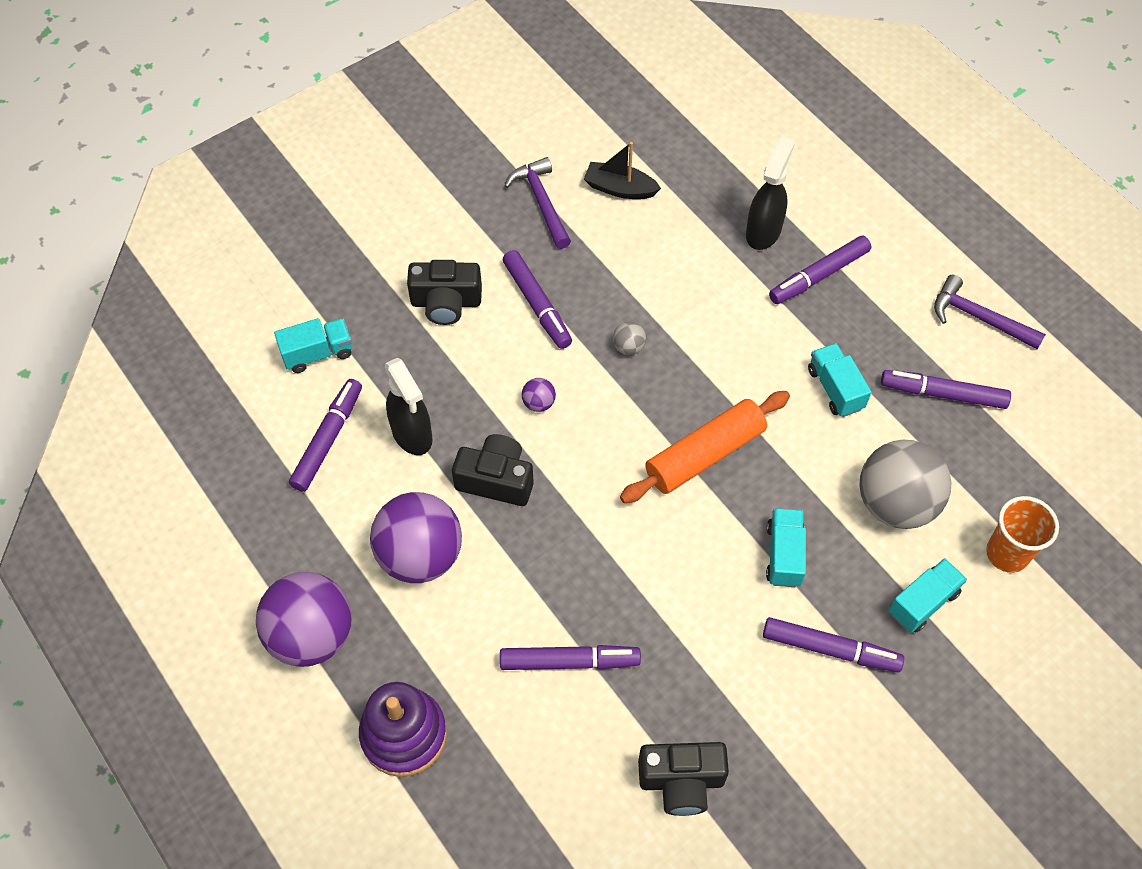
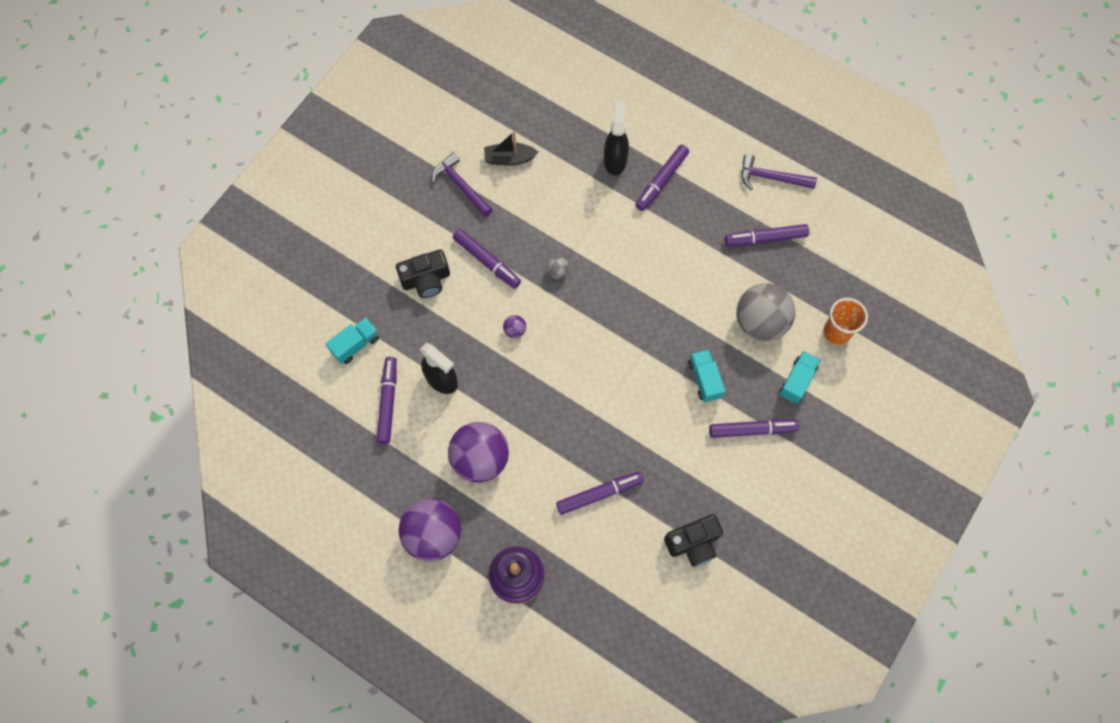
camera: 20 degrees left, 10 degrees up
black camera [452,434,534,506] -> none
orange rolling pin [620,391,790,503] -> none
turquoise truck [808,343,872,417] -> none

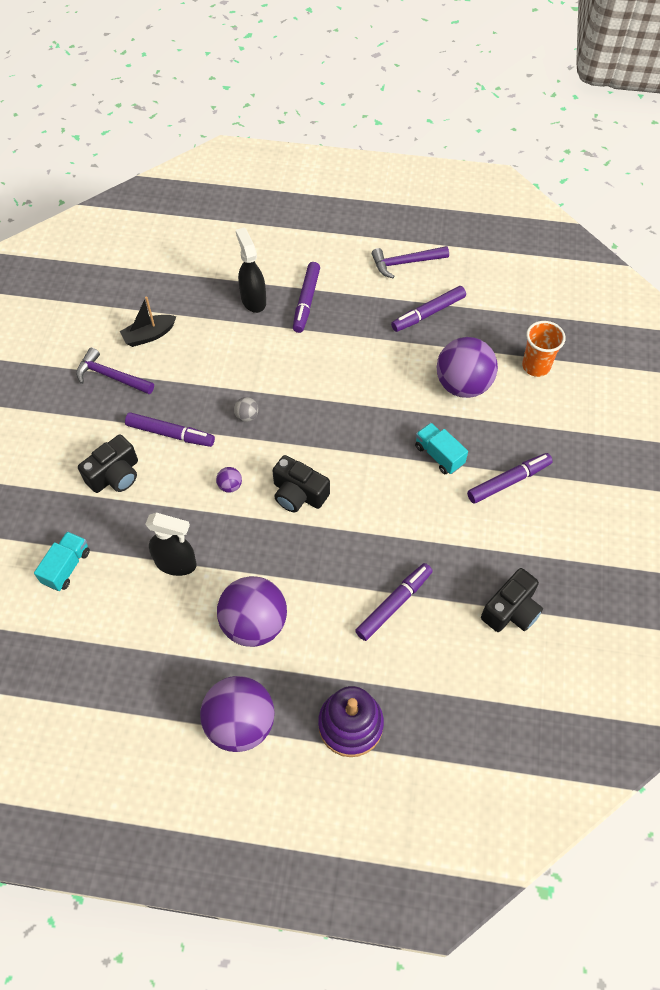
camera: 25 degrees left, 10 degrees down
purple marker [377,357,397,444] -> none
grey ball [737,283,795,341] -> purple ball [437,337,498,398]
turquoise truck [779,351,821,404] -> none
none -> black camera [272,455,330,513]

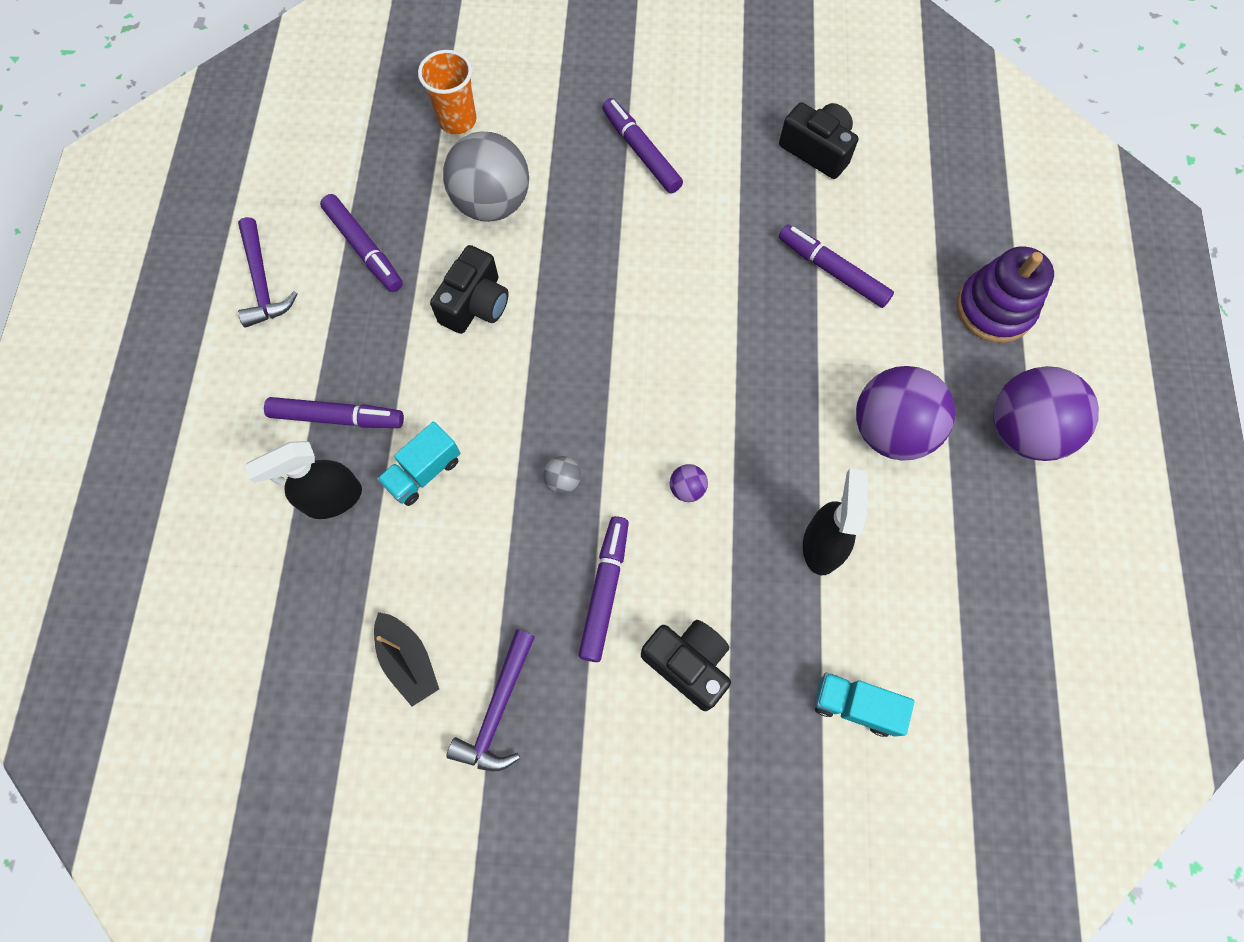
camera: 95 degrees left, 10 degrees up
black camera [272,455,330,513] -> black camera moved to [430,245,509,334]
turquoise truck [415,423,468,474] -> turquoise truck moved to [377,422,460,506]
purple ball [437,337,498,398] -> grey ball [443,132,529,222]

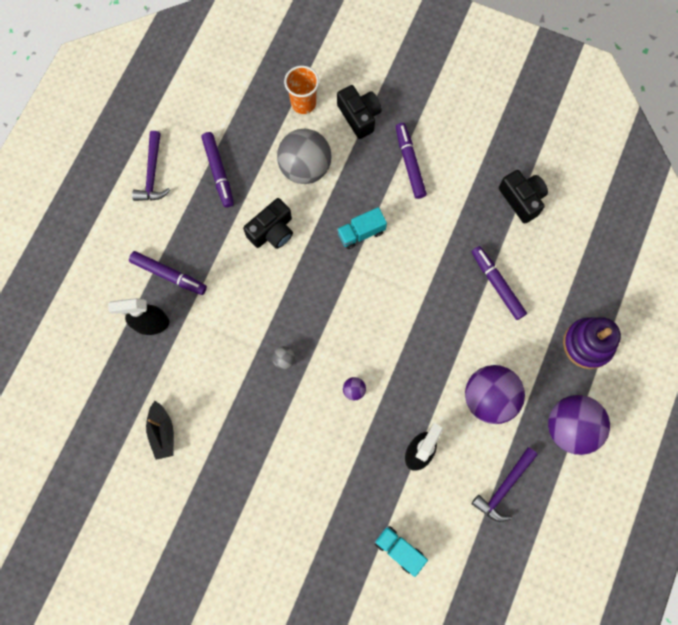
camera: 20 degrees right, 5 degrees up
turquoise truck [377,422,460,506] -> turquoise truck moved to [337,207,387,249]
purple hammer [447,630,535,771] -> purple hammer moved to [472,447,538,522]
purple marker [578,516,629,662] -> none
black camera [641,620,731,711] -> black camera moved to [337,85,382,139]

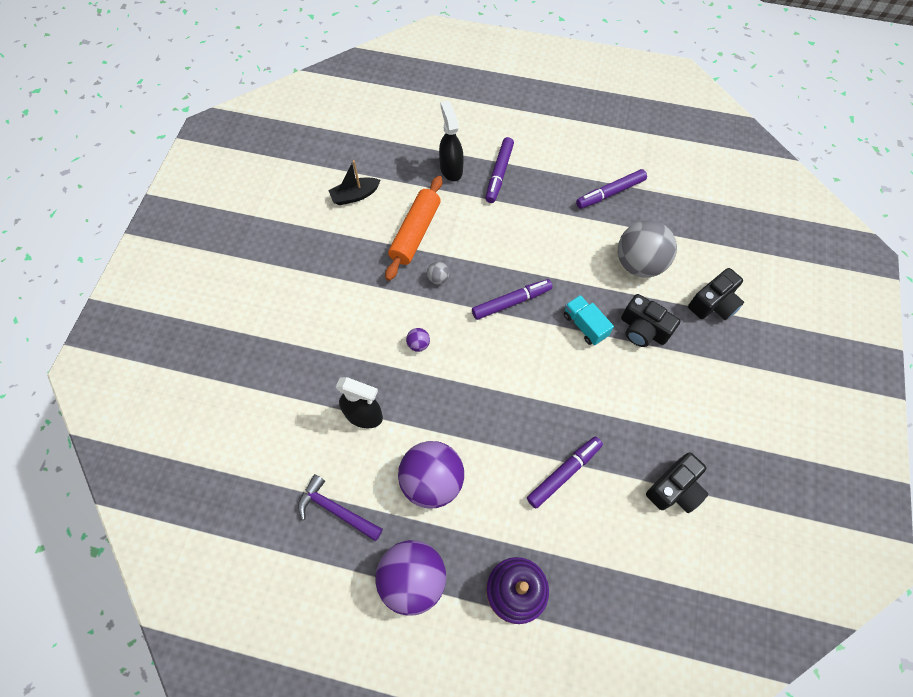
camera: 80 degrees right, 10 degrees down
purple hammer [132,131,170,201] -> none
black camera [243,198,293,249] -> black camera moved to [621,294,680,347]
orange cup [284,66,319,114] -> none
turquoise truck [375,526,428,577] -> none
purple marker [396,123,427,199] -> purple marker moved to [472,279,553,320]
none -> orange rolling pin [385,176,442,281]

